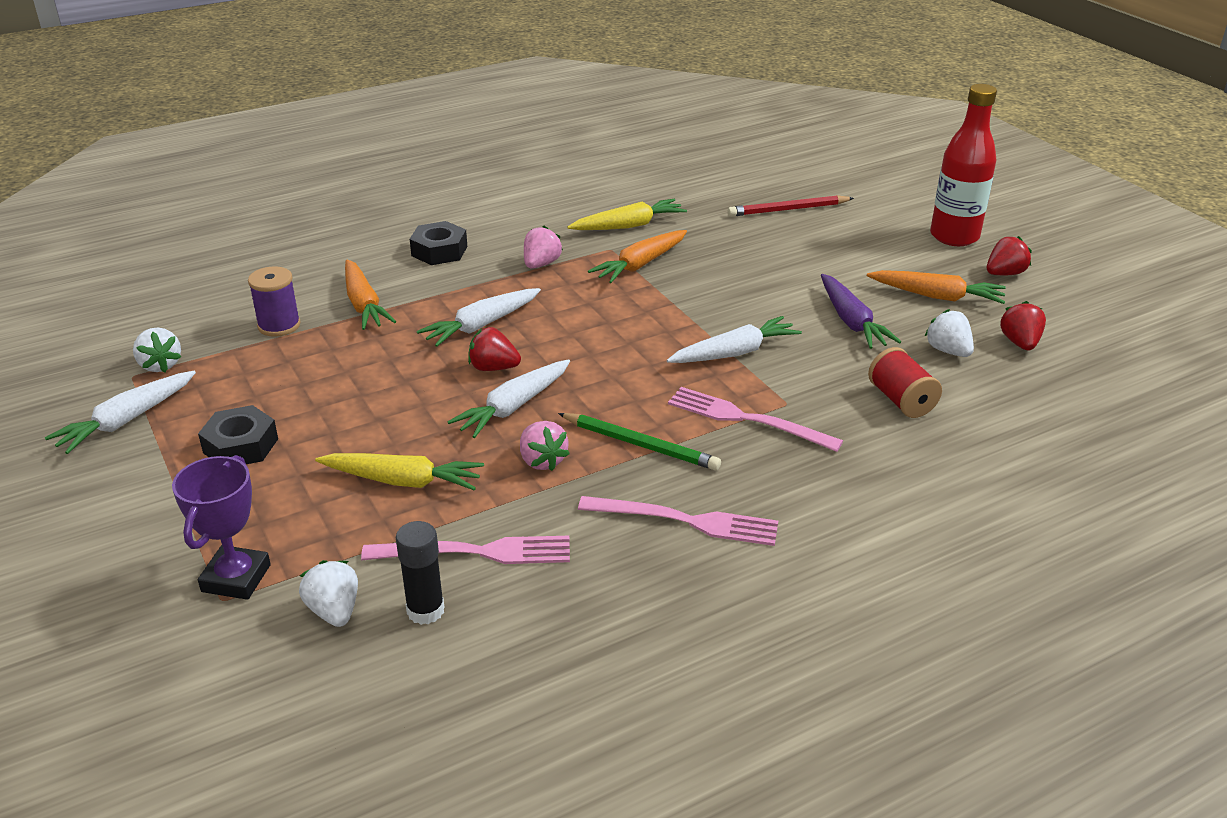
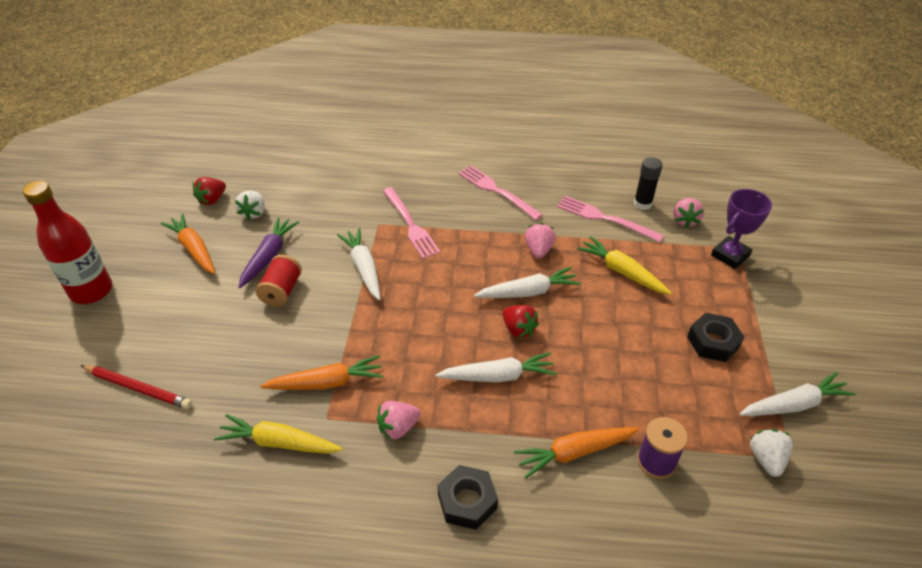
camera: 145 degrees left, 10 degrees up
white strawberry [299,560,358,627] -> pink strawberry [673,198,704,228]
orange carrot [345,259,396,330] -> orange carrot turned 120 degrees counterclockwise [514,427,639,478]
green pencil [558,413,721,471] -> none
white carrot [667,316,802,363] -> white carrot turned 60 degrees clockwise [337,228,380,300]
red spool [868,347,942,418] -> red spool moved to [255,255,302,307]
red strawberry [987,236,1032,275] -> none

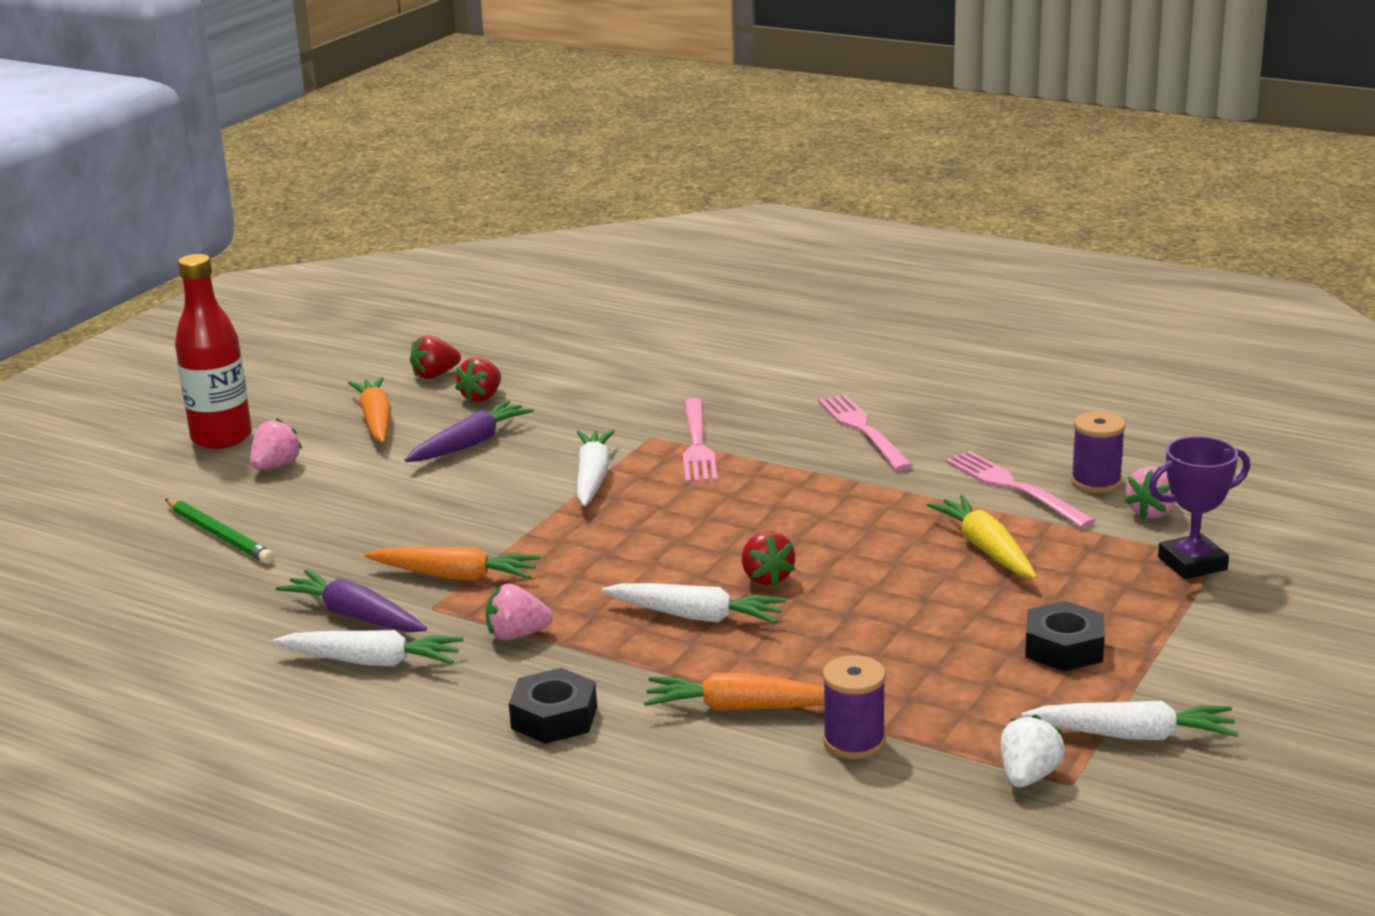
camera: 25 degrees right, 20 degrees down
red pencil [80,365,192,409] -> green pencil [165,499,274,564]
yellow carrot [214,414,343,454] -> purple carrot [276,570,427,632]
white strawberry [235,191,265,220] -> red strawberry [455,357,501,402]
red spool [255,255,302,307] -> none
white carrot [474,267,581,298] -> white carrot moved to [273,630,464,667]
pink strawberry [525,223,556,258] -> pink strawberry moved to [250,418,302,470]
black glue stick [634,157,663,210] -> purple spool [1071,411,1126,493]

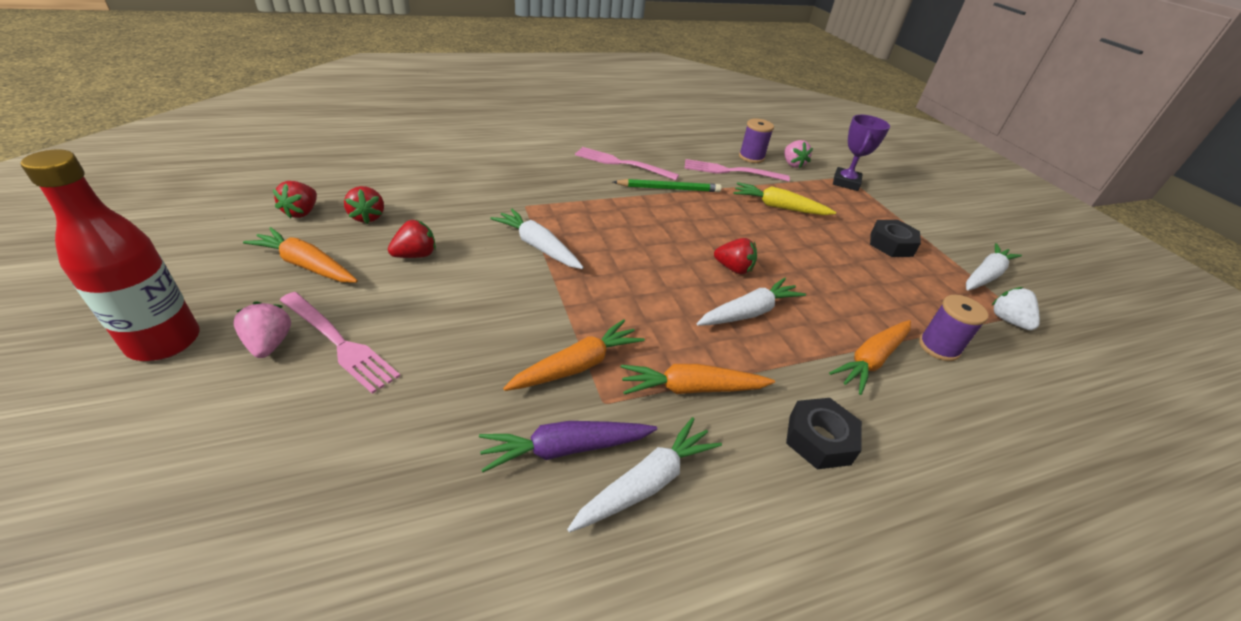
camera: 55 degrees left, 15 degrees up
green pencil [165,499,274,564] -> green pencil moved to [613,179,722,192]
purple carrot [405,400,534,462] -> red strawberry [388,220,436,258]
pink strawberry [486,583,553,640] -> orange carrot [621,364,775,395]
pink fork [683,398,718,483] -> pink fork moved to [280,292,400,394]

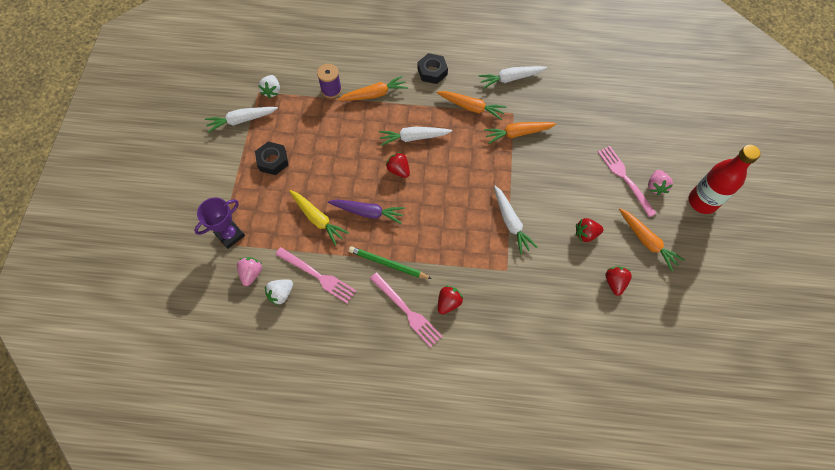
camera: 150 degrees left, 25 degrees up
red strawberry [273,181,317,219] -> red strawberry moved to [438,286,463,314]
purple carrot [479,421,657,472] -> purple carrot moved to [328,199,405,224]
purple spool [739,119,774,163] -> white strawberry [265,279,293,306]

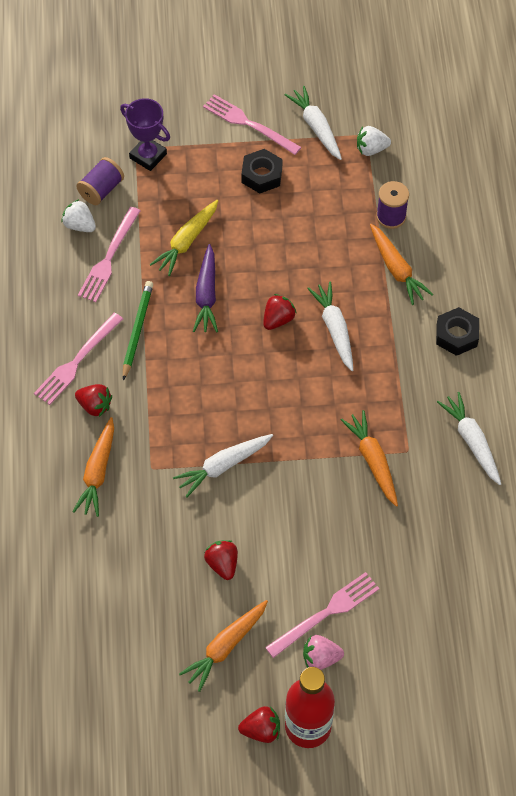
camera: 80 degrees right, 5 degrees down
pink strawberry [237,257,262,286] -> purple spool [76,157,124,205]
orange carrot [437,91,507,120] -> orange carrot moved to [73,417,114,517]
red strawberry [606,266,632,296] -> red strawberry moved to [238,706,280,743]
none -> pink fork [203,94,301,155]

